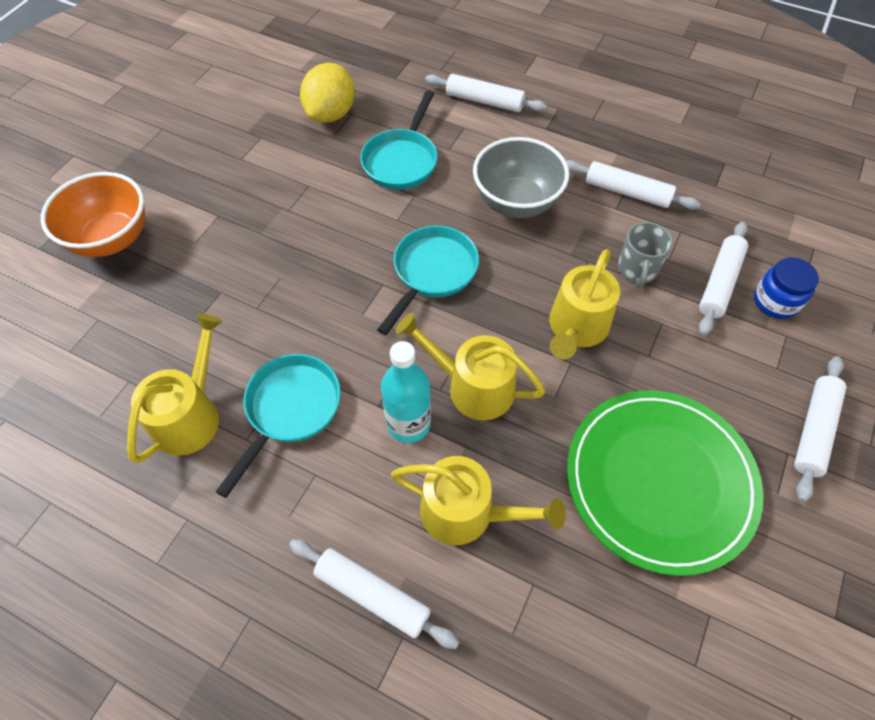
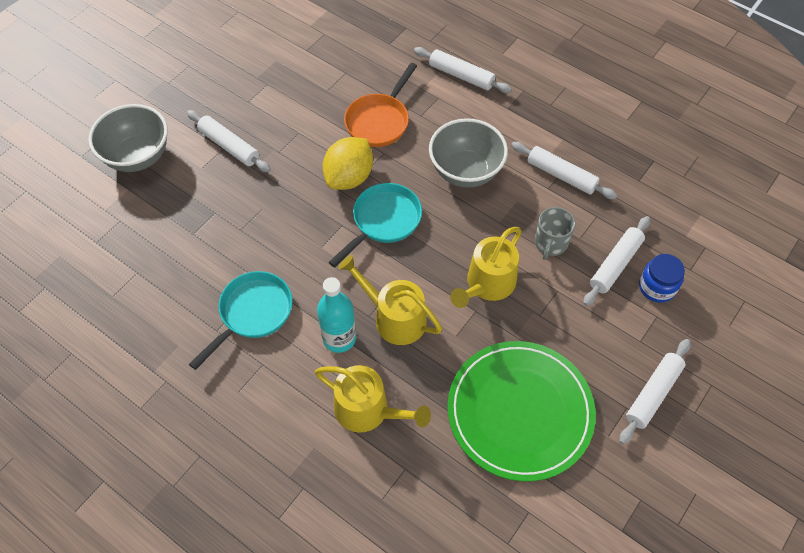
camera: 10 degrees right, 0 degrees up
orange bowl [41,172,145,257] -> grey bowl [88,104,168,172]
yellow watering can [127,314,223,463] -> none
white rolling pin [289,539,459,649] -> white rolling pin moved to [187,110,271,173]
yellow lemon [300,63,355,123] -> yellow lemon moved to [323,137,373,190]
turquoise pan [360,91,438,190] -> orange pan [344,63,417,147]

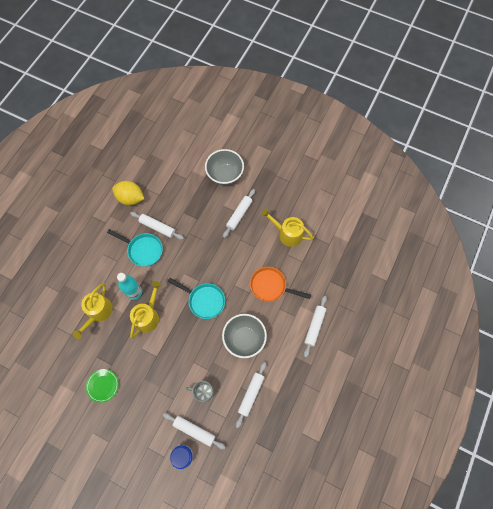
camera: 80 degrees right, 10 degrees up
yellow lemon [323,137,373,190] -> yellow lemon moved to [112,181,144,205]
green plate [447,341,596,481] -> green plate [86,369,119,403], size x0.45
yellow watering can [450,227,522,308] -> yellow watering can moved to [261,208,313,247]
white rolling pin [619,339,691,445] -> white rolling pin moved to [130,212,184,240]

